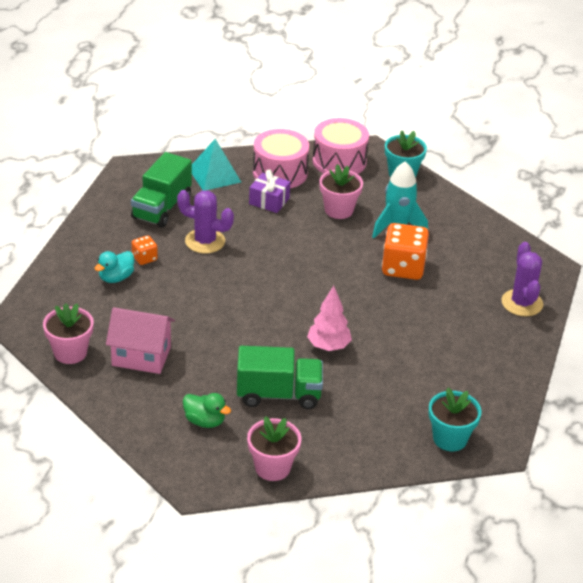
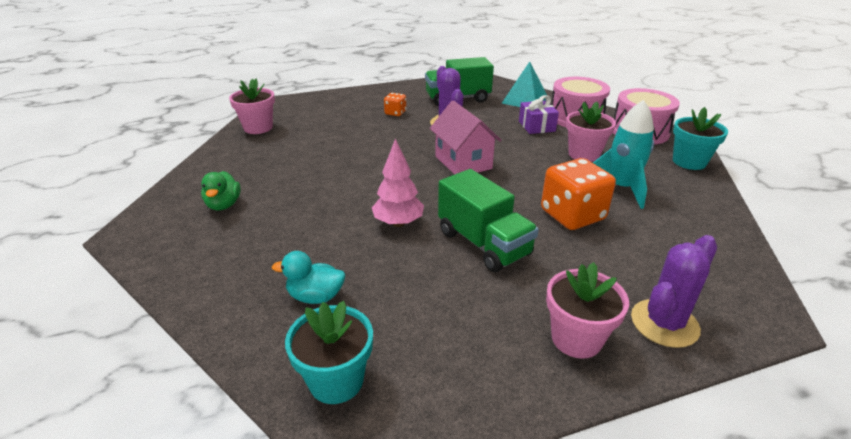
camera: 55 degrees right, 5 degrees down
turquoise duck [94,251,134,283] -> turquoise duck moved to [272,251,345,304]
pink house [106,307,175,374] -> pink house moved to [430,101,501,175]
green truck [237,346,323,409] -> green truck moved to [438,169,539,272]
pink flower pot [247,416,302,481] -> pink flower pot moved to [546,262,629,359]

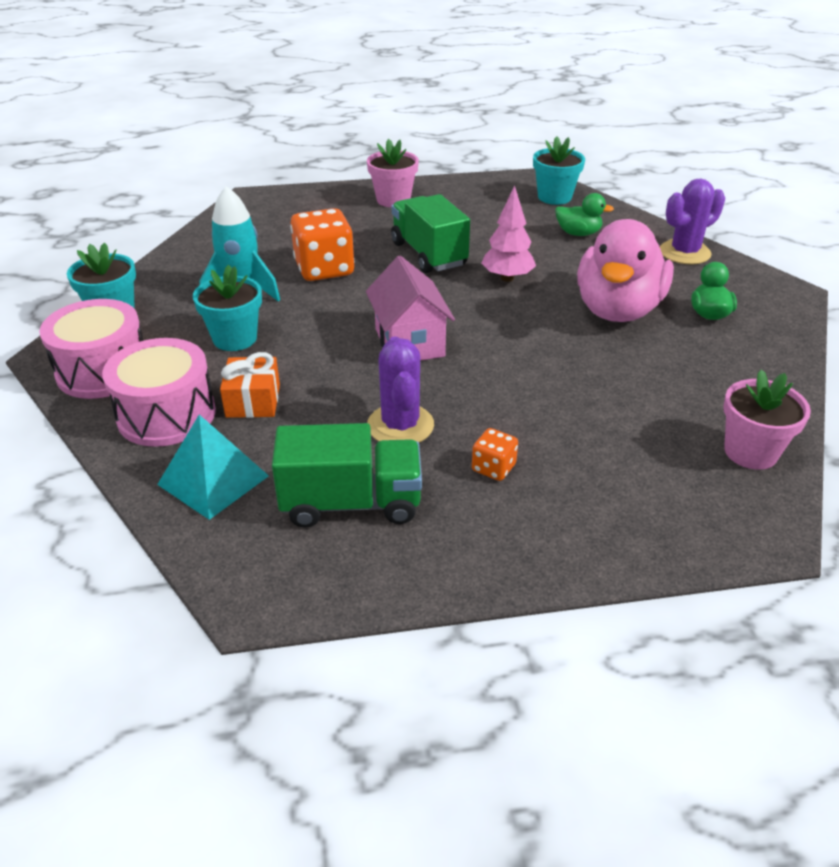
camera: 170 degrees left, 5 degrees up
turquoise duck [272,251,345,304] -> green duck [555,193,614,236]
purple gift [519,95,559,134] -> orange gift [220,352,280,418]
pink flower pot [566,102,616,162] -> turquoise flower pot [193,265,262,351]
purple cactus [631,235,717,348] -> purple cactus moved to [660,179,725,265]
none -> pink duck [577,219,674,322]

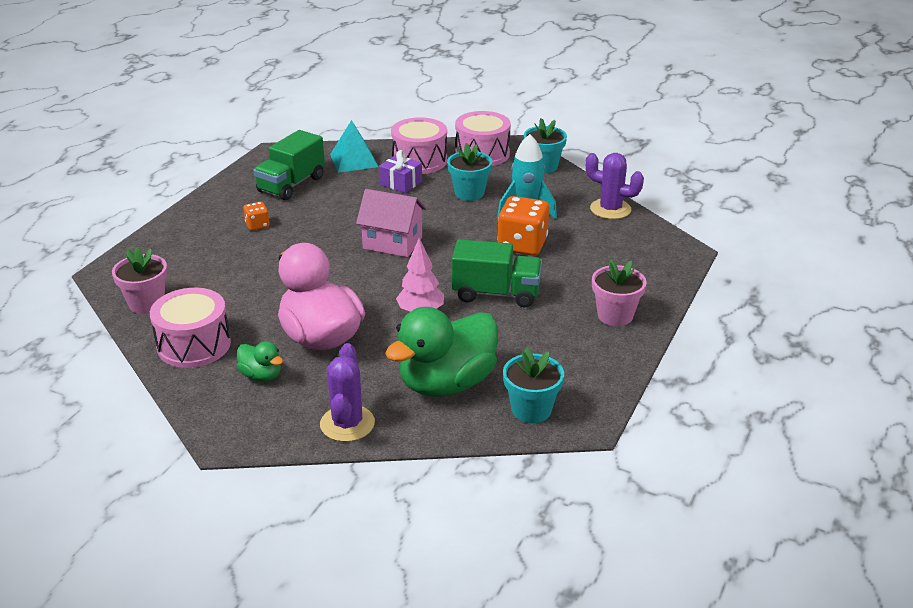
camera: 125 degrees right, 5 degrees down
orange gift [220,352,280,418] -> purple gift [379,150,422,193]
purple cactus [367,337,434,443] -> purple cactus moved to [585,153,644,219]
green duck [555,193,614,236] -> green duck [385,307,498,397], size x2.17
none -> pink drum [150,288,231,368]

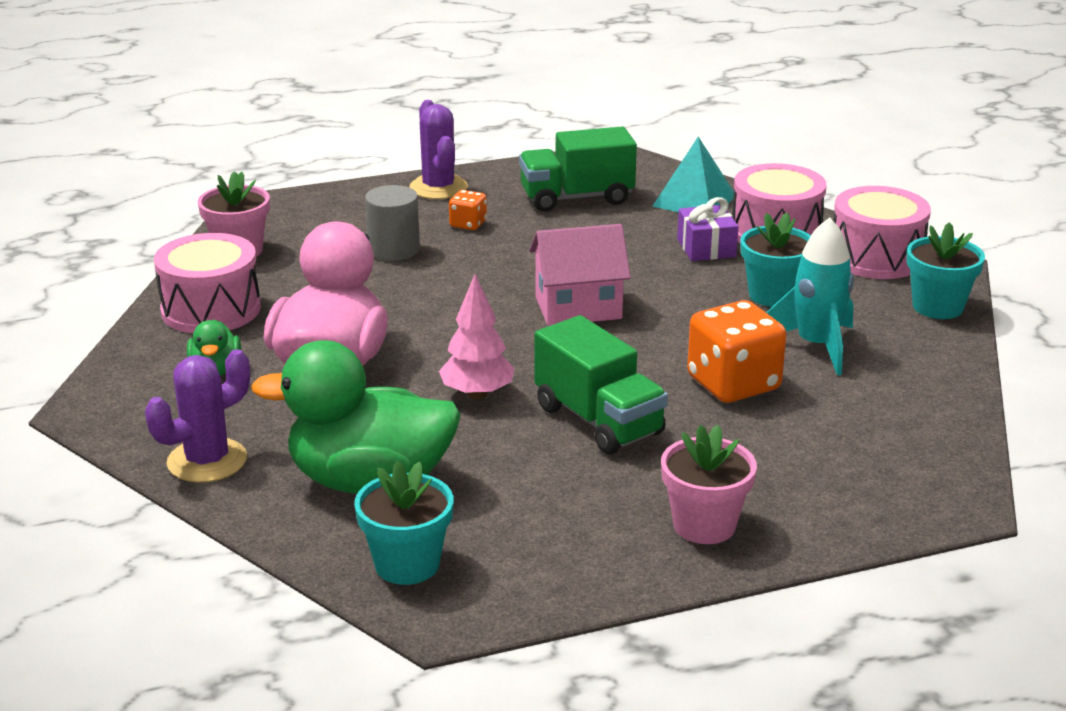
camera: 45 degrees right, 5 degrees down
pink house [356,189,426,257] -> pink house turned 75 degrees counterclockwise [529,224,631,326]
purple cactus [585,153,644,219] -> purple cactus moved to [409,100,468,199]
none -> grey cylinder [365,185,420,261]

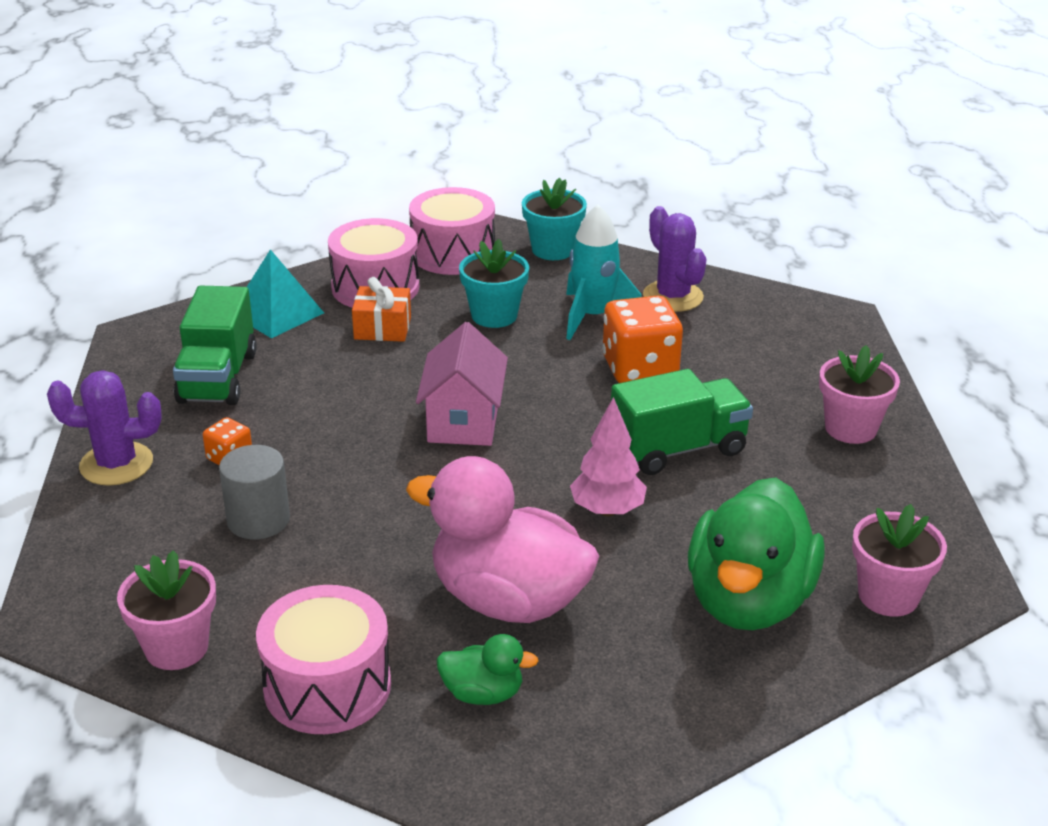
camera: 75 degrees left, 5 degrees up
purple cactus [145,349,250,483] -> purple cactus moved to [643,206,706,312]
turquoise flower pot [354,461,454,585] -> pink flower pot [852,504,947,617]
purple gift [677,197,739,261] -> orange gift [352,277,411,342]

